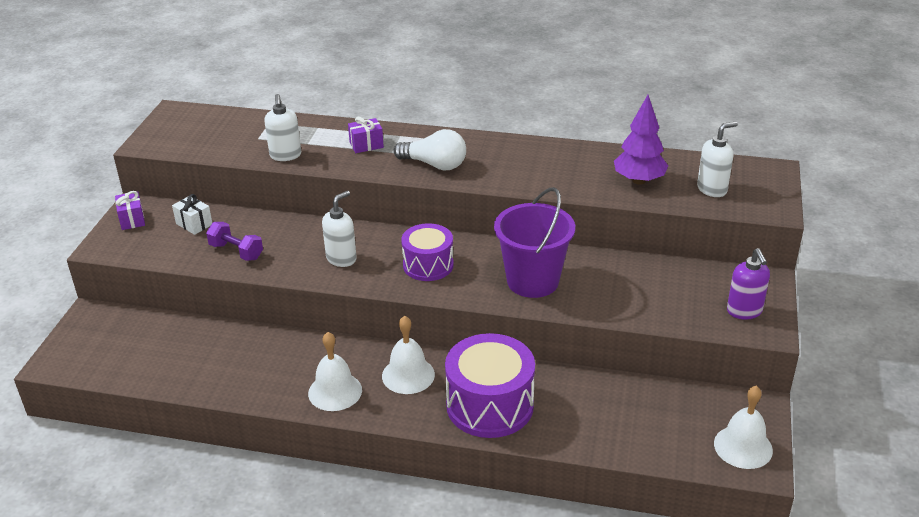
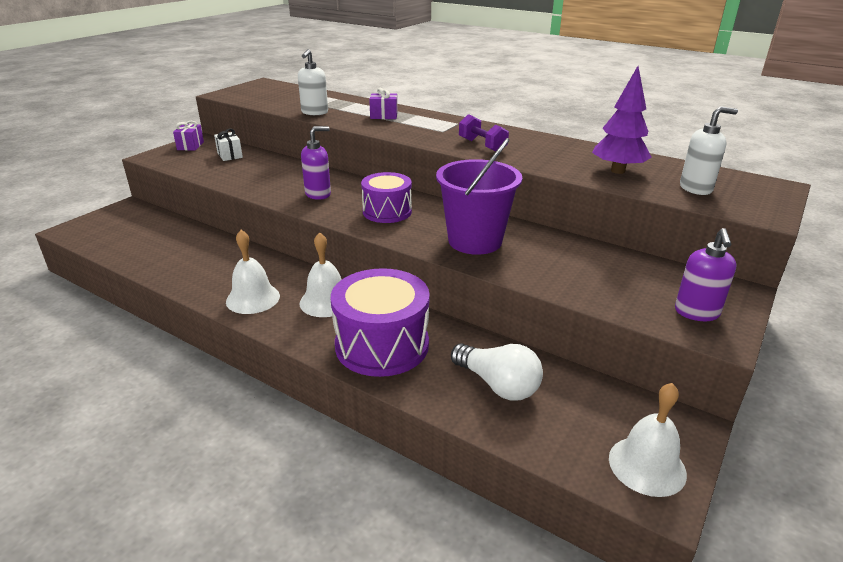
camera: 20 degrees right, 5 degrees down
purple dumbbell [206,222,263,261] -> purple dumbbell moved to [459,114,509,152]
white soap dispenser [322,191,357,267] -> purple soap dispenser [301,126,331,200]
white light bulb [393,129,466,170] -> white light bulb moved to [451,343,543,400]

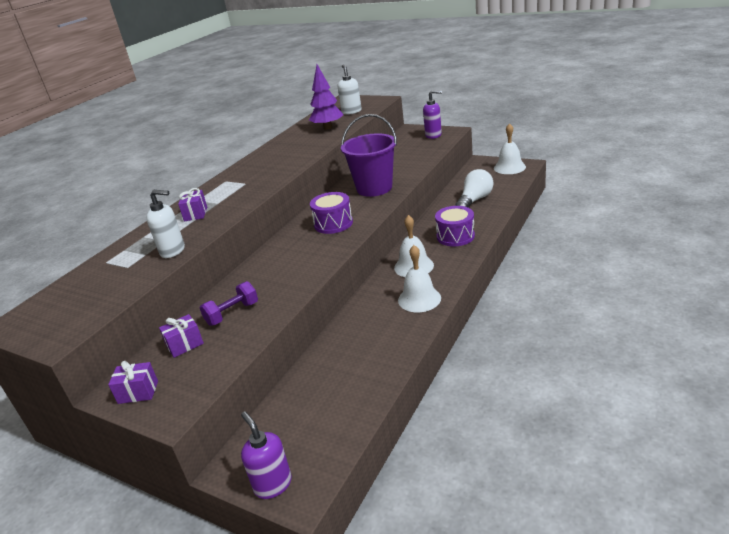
camera: 90 degrees left, 0 degrees up
white gift [214,128,243,161] -> purple gift [159,314,204,358]
purple soap dispenser [301,126,331,200] -> purple soap dispenser moved to [241,412,292,499]
purple drum [331,268,430,377] -> purple drum [435,206,475,246], size x0.63
purple dumbbell [459,114,509,152] -> purple dumbbell moved to [200,281,258,326]

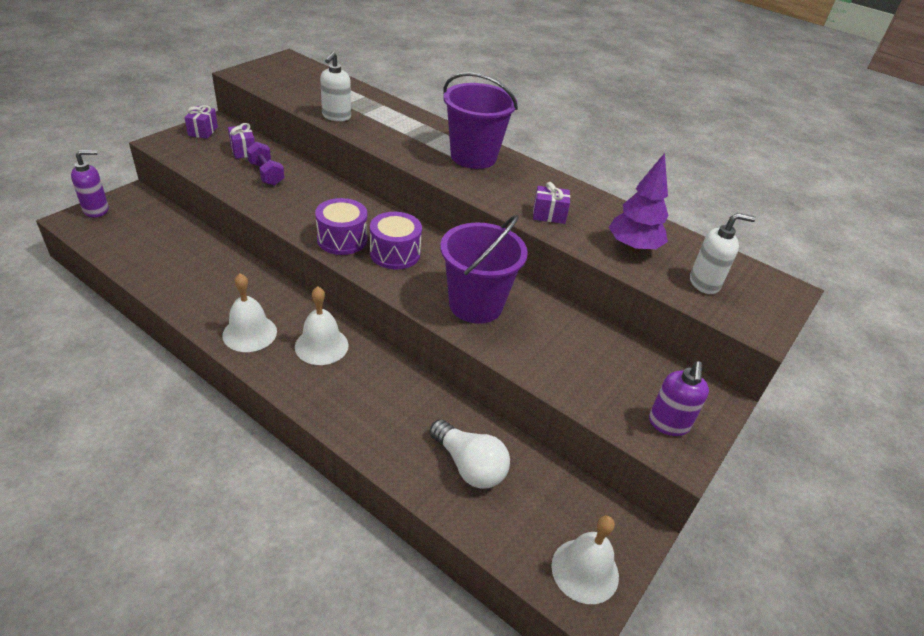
camera: 90 degrees right, 10 degrees up
purple gift [178,188,207,221] -> purple gift moved to [533,182,570,224]
purple drum [435,206,475,246] -> purple drum moved to [315,198,367,255]
none -> purple bucket [443,72,518,169]

